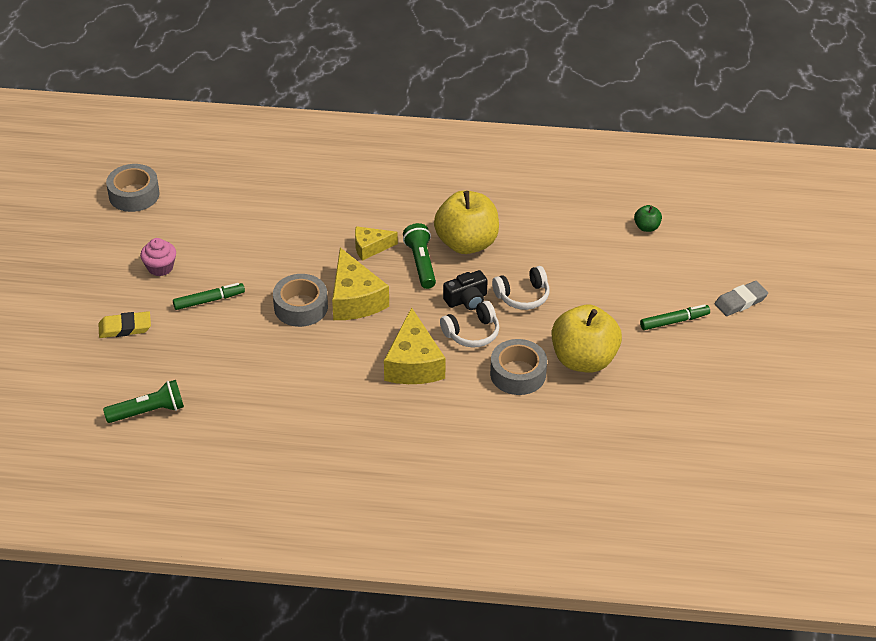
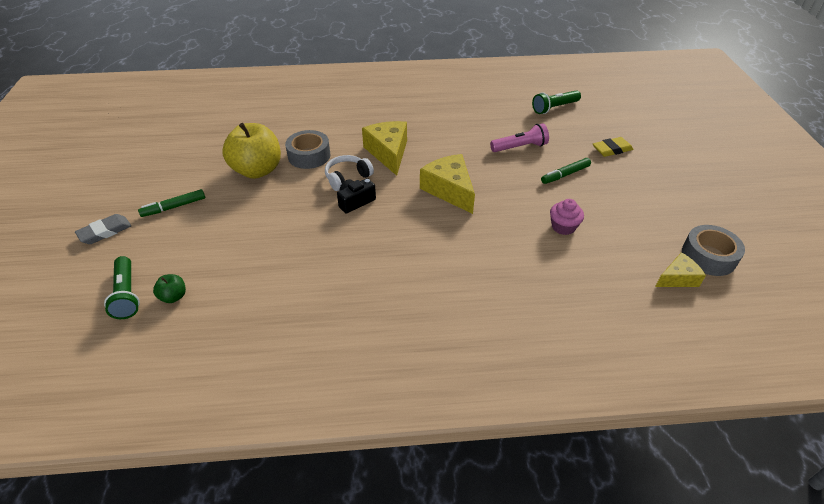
camera: 170 degrees right, 0 degrees up
pink cupcake [140,238,176,276] -> pink cupcake moved to [550,199,584,235]
grey tape [273,274,328,327] -> none
yellow cheese [355,226,398,261] -> yellow cheese moved to [655,252,706,287]
green flashlight [403,223,436,289] -> green flashlight moved to [104,256,140,319]
yellow apple [434,191,499,254] -> none
white headphones [492,266,549,310] -> none
none -> pink flashlight [490,123,549,152]

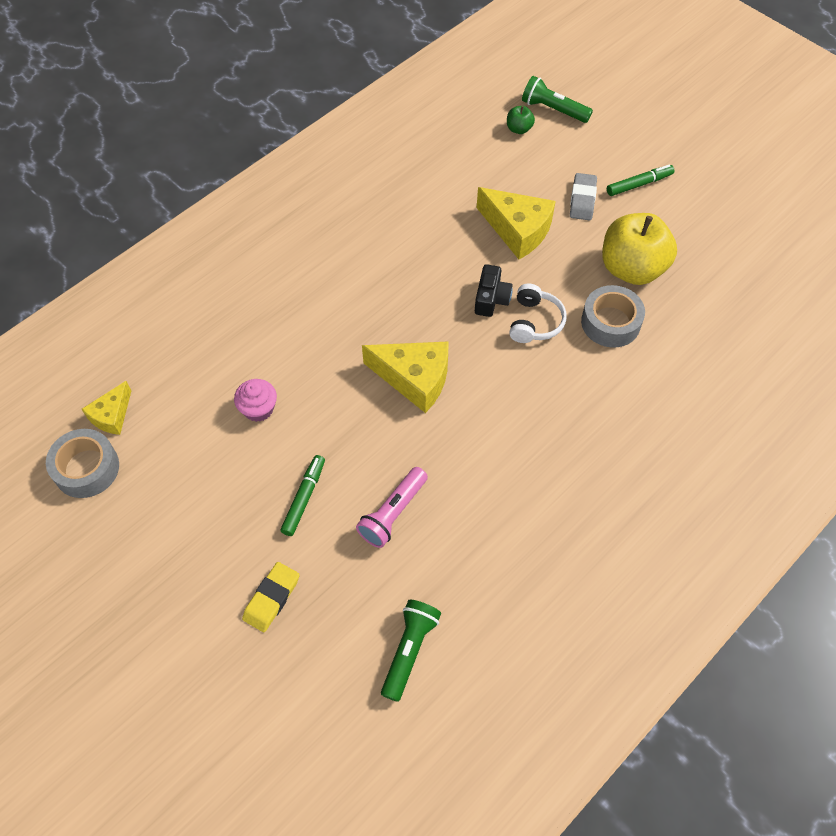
camera: 140 degrees right, 15 degrees up
grey eraser [75,214,131,244] -> grey eraser moved to [570,173,597,220]
green marker [138,189,205,217] -> green marker turned 45 degrees clockwise [607,165,674,196]
yellow cheese [362,121,407,176] -> yellow cheese moved to [477,187,556,259]

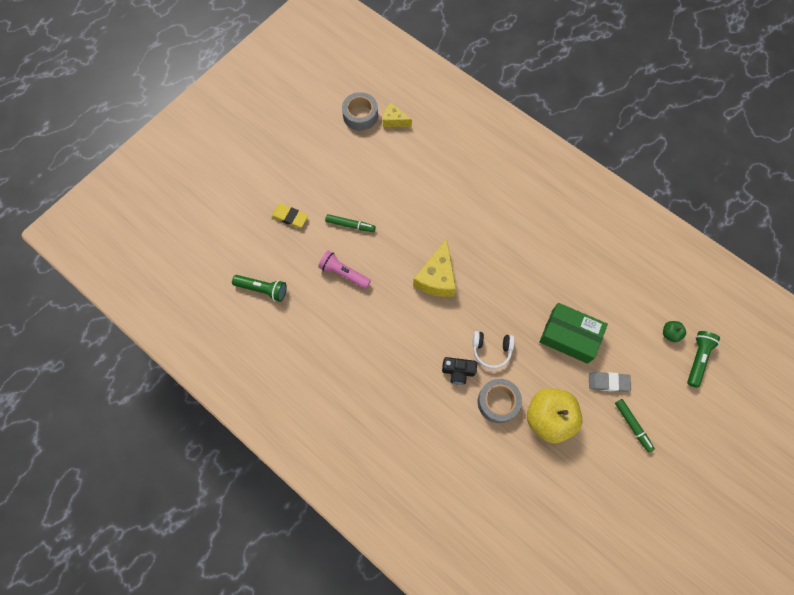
camera: 85 degrees right, 10 degrees up
pink cupcake [234,379,277,422] -> none
black camera [475,264,513,317] -> black camera moved to [442,357,477,385]
yellow cheese [477,187,556,259] -> green box [539,303,608,364]

